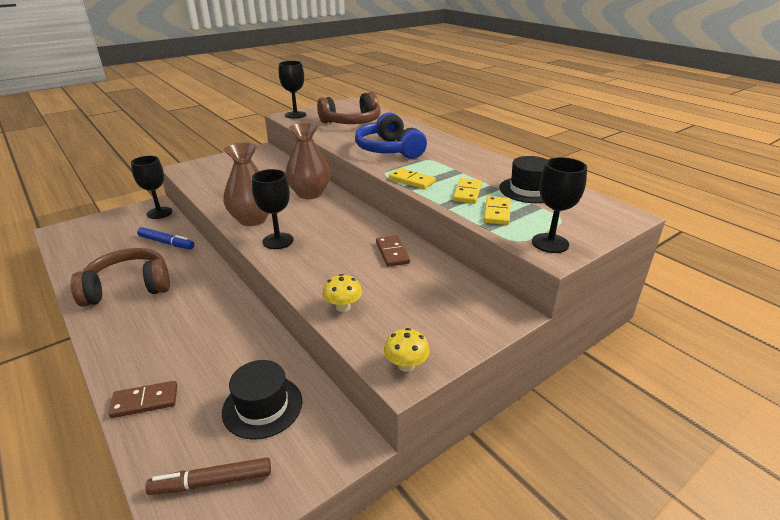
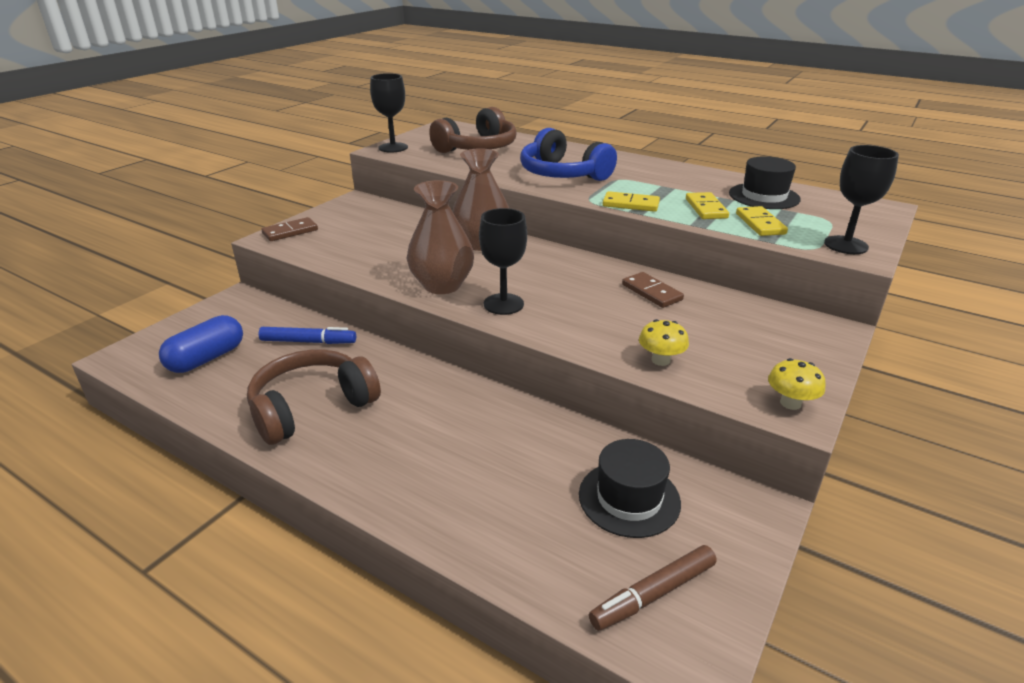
camera: 20 degrees left, 0 degrees up
brown domino [108,381,177,418] -> brown domino moved to [261,217,318,241]
black goblet [131,156,172,219] -> none
none -> blue capsule [159,315,243,373]

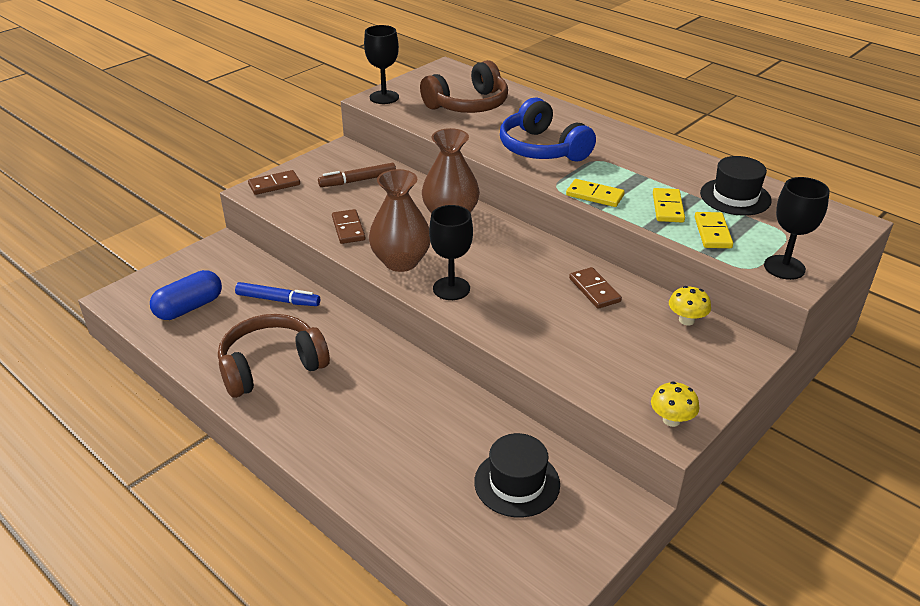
camera: 10 degrees right, 5 degrees up
brown marker [589,545,717,631] -> brown marker moved to [318,163,396,187]
yellow mushroom [639,319,689,366] -> yellow mushroom moved to [669,286,711,325]
none -> brown domino [332,209,365,244]

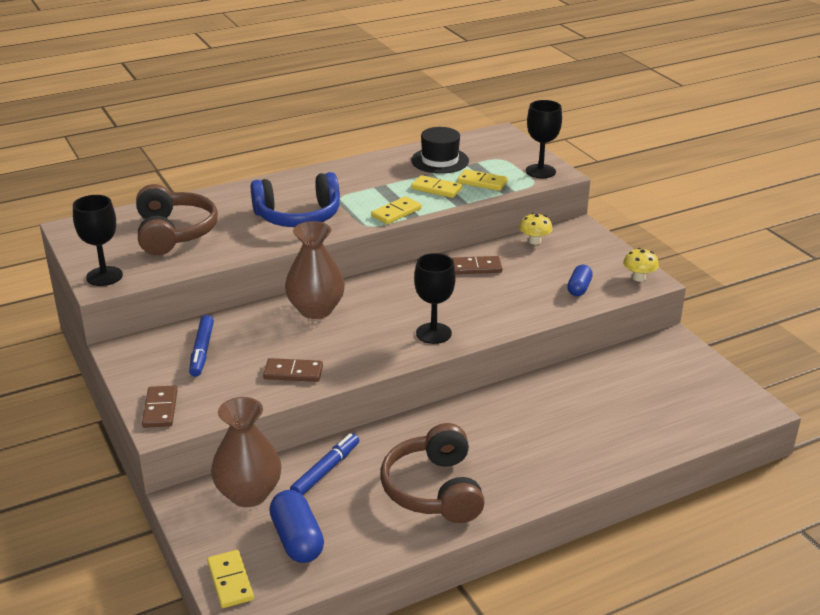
camera: 70 degrees left, 5 degrees down
brown marker [318,163,396,187] -> blue marker [189,315,214,377]
brown vase [369,169,430,272] -> brown vase moved to [211,397,282,507]
black hat [474,433,560,518] -> none
none -> yellow domino [207,550,254,608]
none -> blue capsule [567,265,593,296]

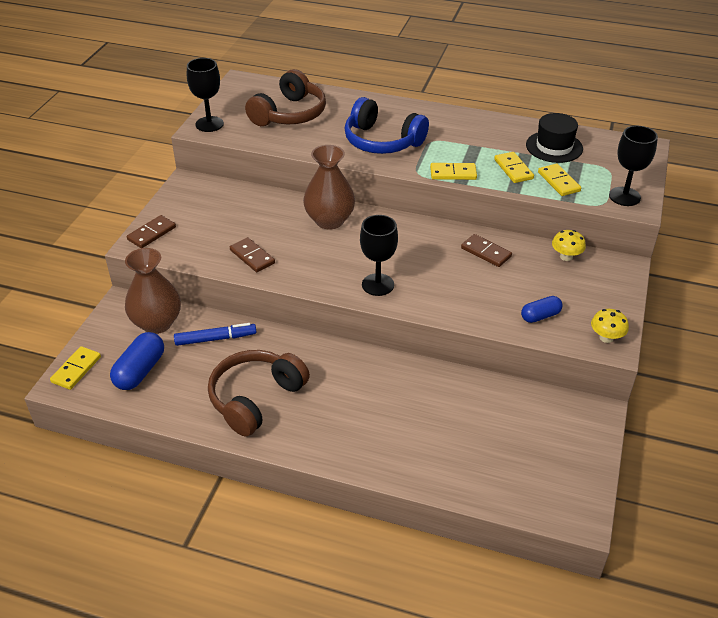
camera: 45 degrees right, 10 degrees up
blue marker [189,315,214,377] -> none

